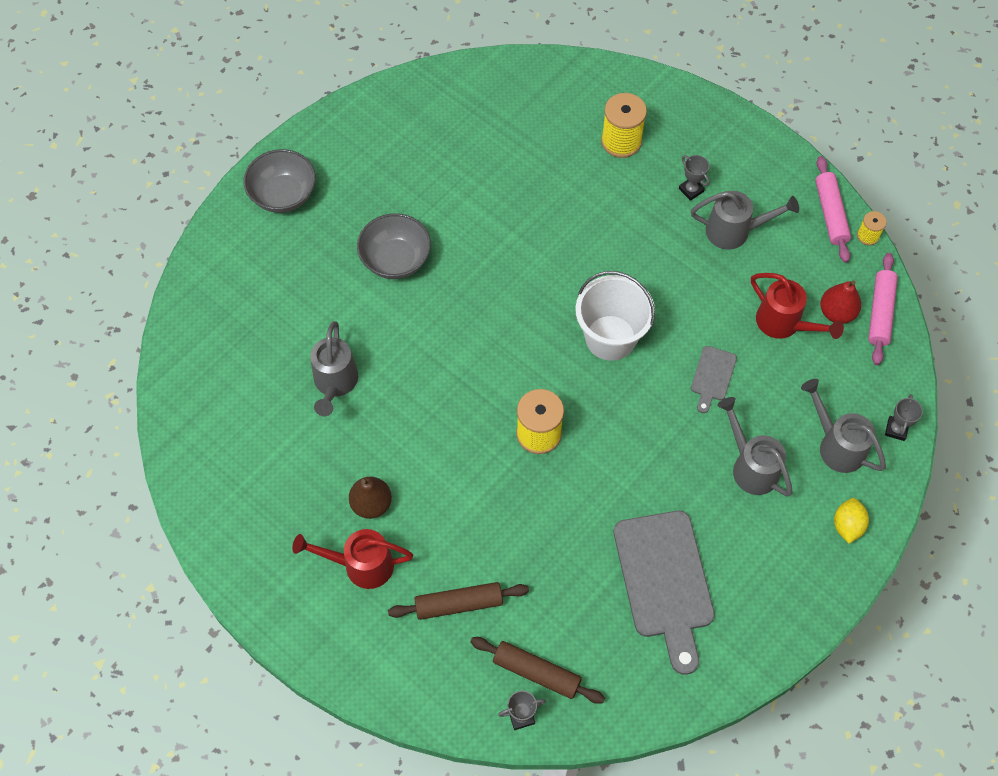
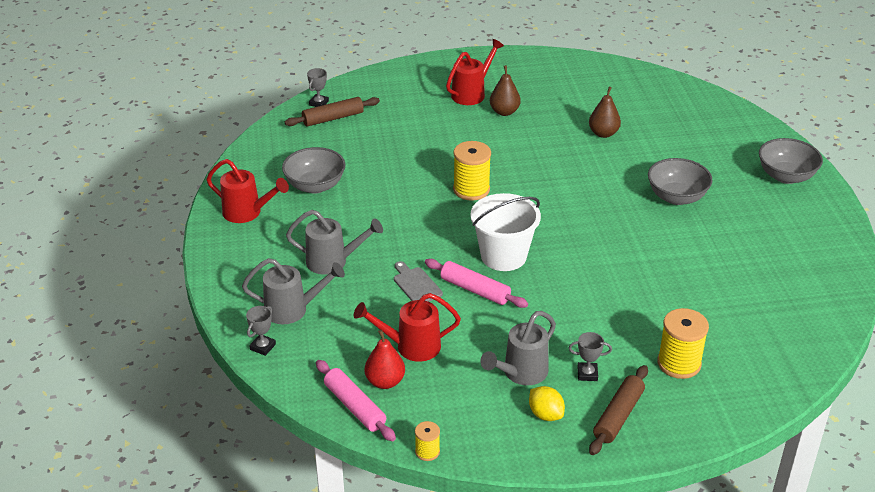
camera: 130 degrees right, 25 degrees down
grey watering can [310,321,358,416] -> brown pear [589,86,621,138]
brown rolling pin [388,582,529,620] -> brown rolling pin moved to [589,365,648,455]
grey cutting board [614,511,715,675] -> grey bowl [282,147,345,194]
pink rolling pin [815,156,851,263] -> pink rolling pin moved to [425,259,528,308]
yellow lemon [834,498,869,544] -> yellow lemon moved to [529,386,565,421]
grey trophy [885,394,923,441] -> grey trophy turned 60 degrees clockwise [246,306,276,356]
none -> red watering can [207,159,289,223]

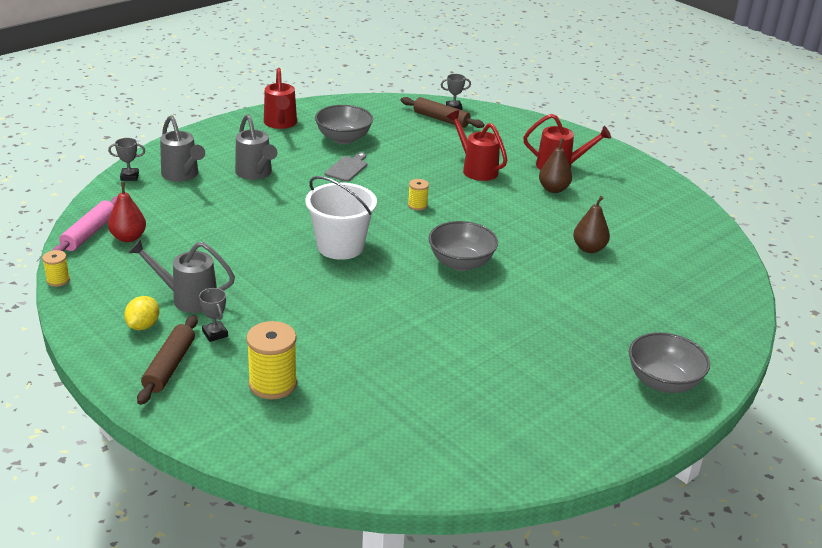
camera: 55 degrees right, 5 degrees down
red watering can [354,293,461,362] -> red watering can moved to [447,110,507,181]
grey cutting board [394,261,443,302] -> grey cutting board moved to [325,152,367,182]
pink rolling pin [425,259,528,308] -> none
yellow spool [453,141,491,201] -> yellow spool [408,179,429,211], size x0.53
brown rolling pin [589,365,648,455] -> brown rolling pin turned 75 degrees counterclockwise [137,315,198,405]
grey bowl [648,158,713,205] -> grey bowl moved to [428,221,498,271]

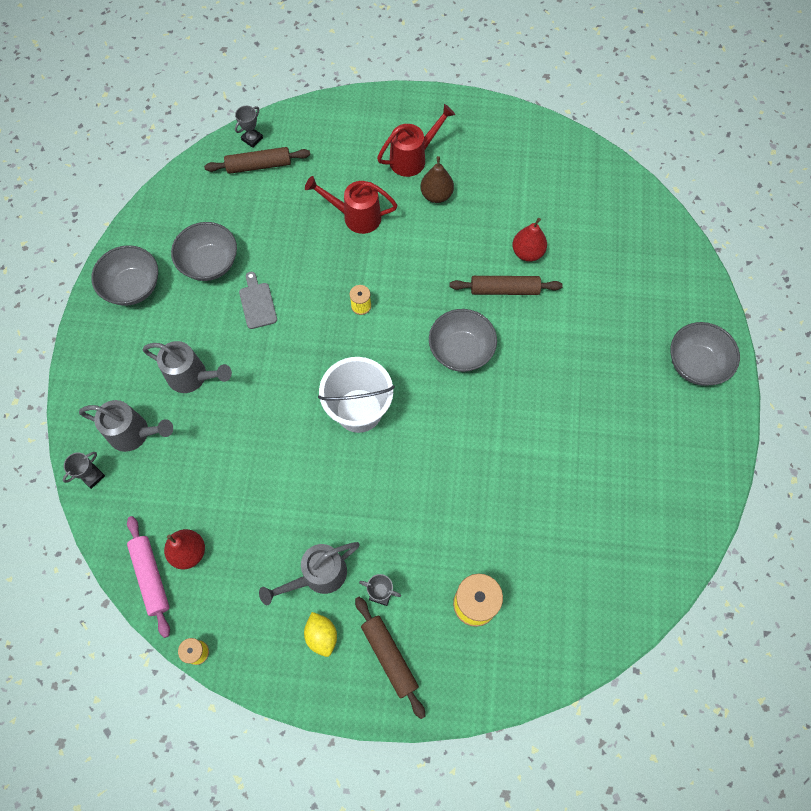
camera: 40 degrees left, 35 degrees up
red watering can [264,68,297,129] -> grey bowl [91,245,158,306]
brown pear [573,196,610,253] -> red pear [512,218,547,261]
none -> brown rolling pin [449,276,563,295]

